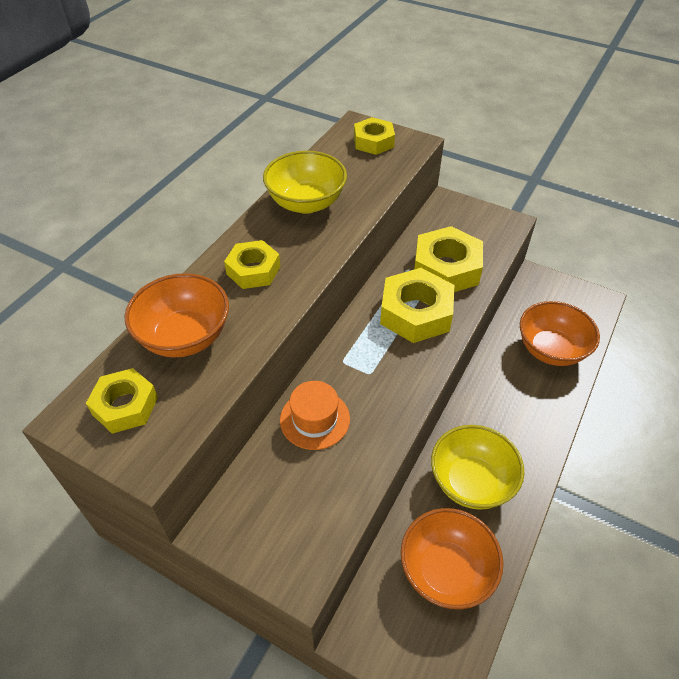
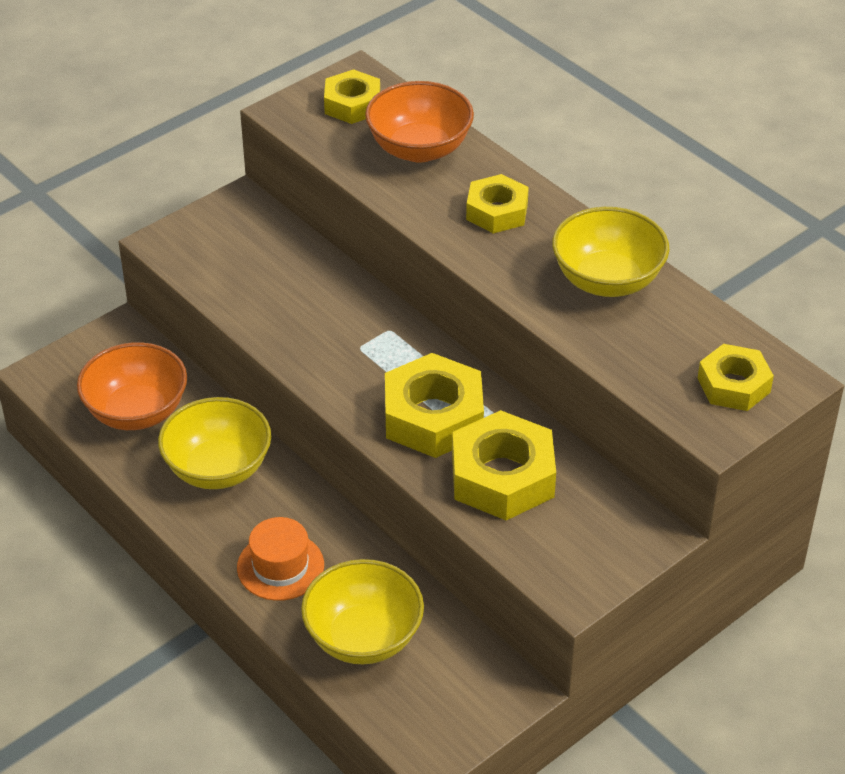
camera: 110 degrees right, 5 degrees down
orange hat [280,381,350,450] -> orange hat moved to [237,517,324,601]
orange bowl [520,301,600,366] -> yellow bowl [301,559,424,664]

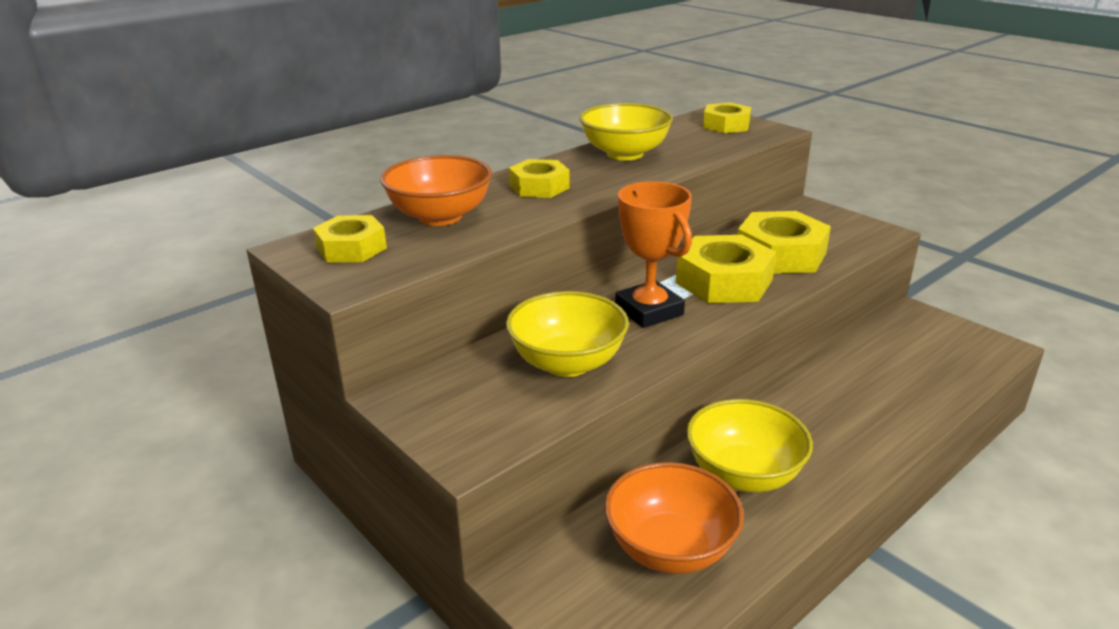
camera: 90 degrees left, 15 degrees down
orange hat [237,517,324,601] -> none
yellow bowl [301,559,424,664] -> yellow bowl moved to [506,291,629,377]
none -> orange trophy [615,181,692,328]

